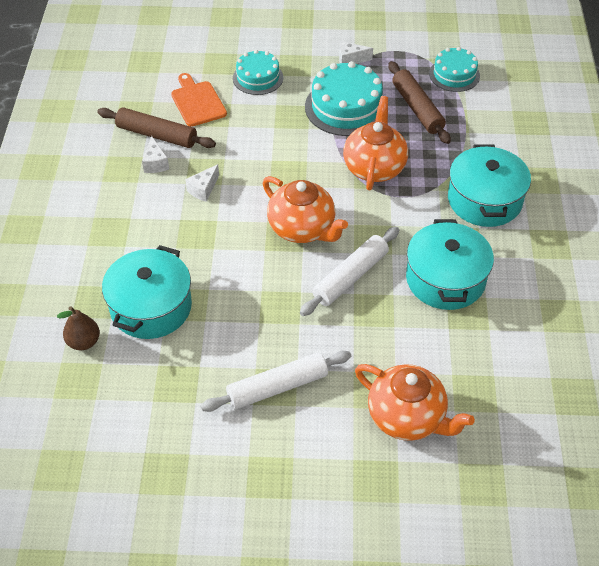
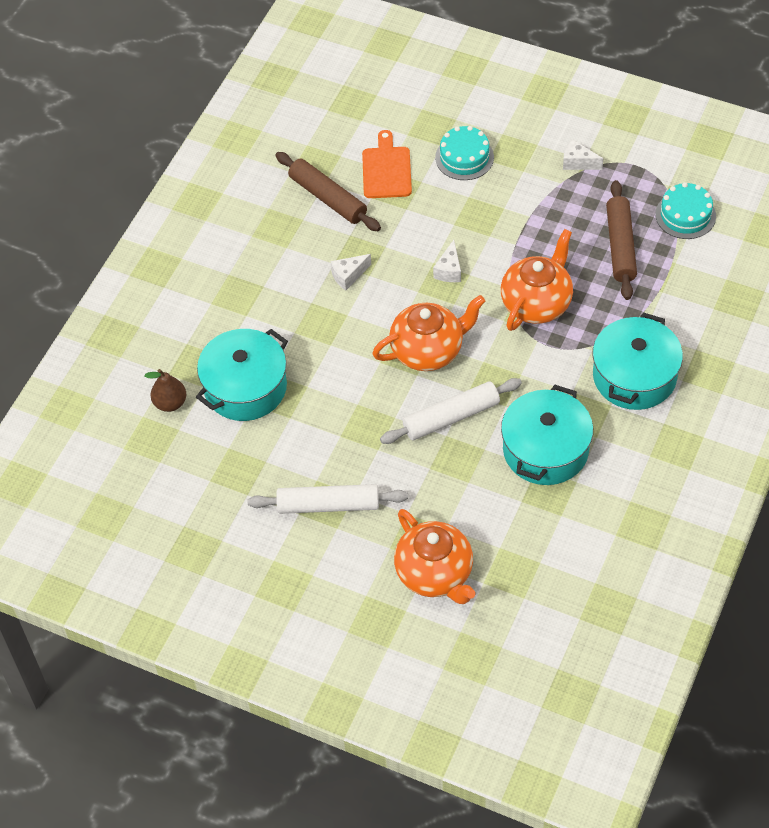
camera: 25 degrees right, 5 degrees up
white cheese [142,136,169,173] -> white cheese moved to [433,240,461,282]
orange teapot [263,176,348,243] -> orange teapot turned 90 degrees counterclockwise [372,295,485,371]
turquoise cake [305,61,384,136] -> none

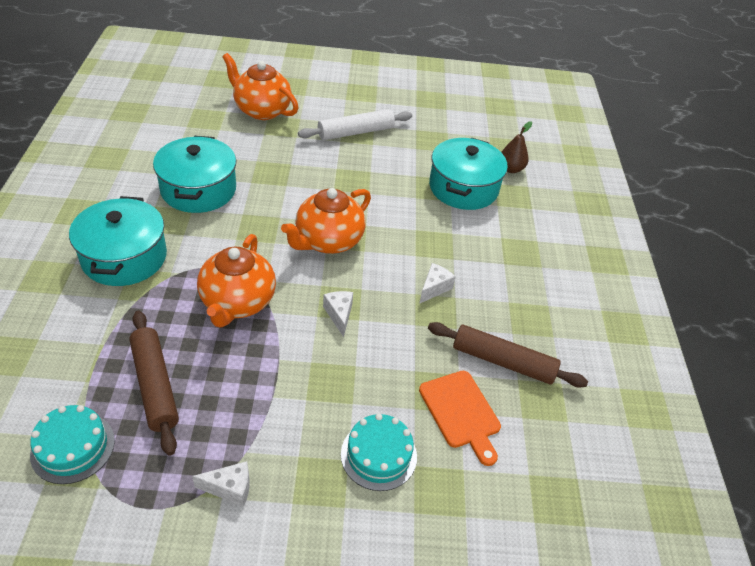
camera: 150 degrees right, 10 degrees down
white rolling pin [380,378,522,444] -> none

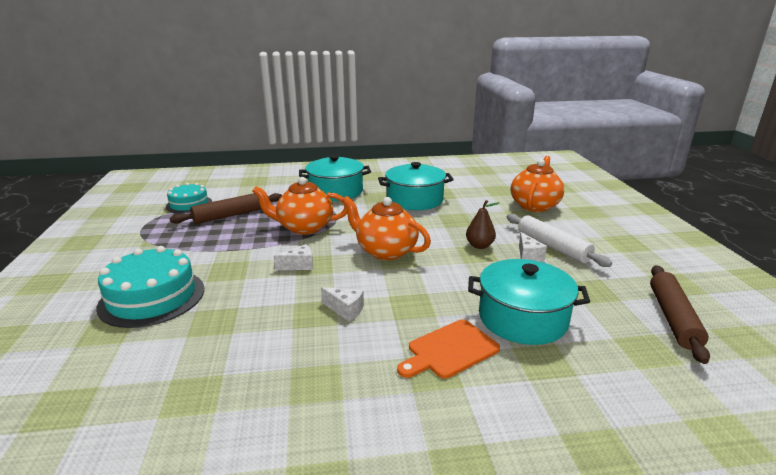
camera: 85 degrees right, 20 degrees down
white cheese [192,461,250,507] -> white cheese moved to [519,232,547,262]
turquoise cake [341,414,417,491] -> turquoise cake [97,246,204,328], size x1.59
orange cutting board [419,371,501,466] -> orange cutting board moved to [397,319,500,379]
brown rolling pin [428,322,588,388] -> brown rolling pin moved to [650,265,710,364]
brown pear [501,121,532,173] -> brown pear moved to [466,200,499,249]

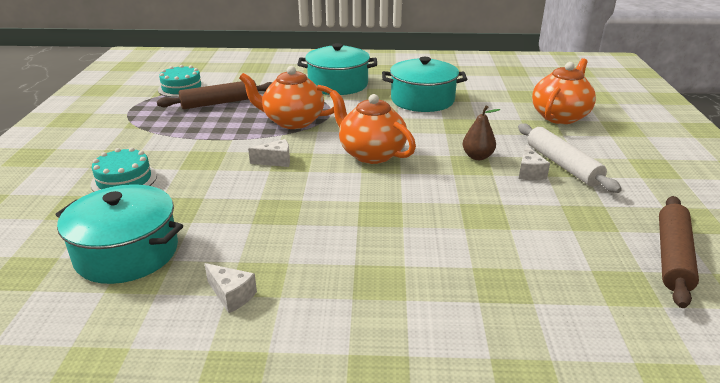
camera: 10 degrees right, 5 degrees up
turquoise cake [97,246,204,328] -> turquoise cake [91,147,157,192], size x0.63
white cheese [321,287,364,321] -> white cheese moved to [204,263,257,313]
orange cutting board [397,319,500,379] -> none
turquoise pot [468,259,590,345] -> turquoise pot moved to [56,184,183,284]

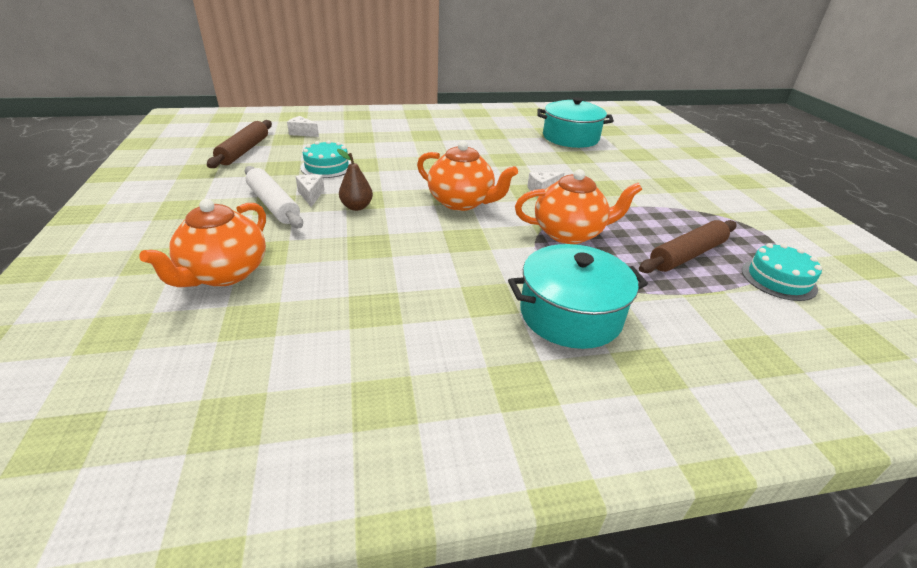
camera: 165 degrees right, 5 degrees up
turquoise cake [91,147,157,192] -> turquoise cake moved to [300,140,351,178]
white cheese [204,263,257,313] -> white cheese moved to [287,116,319,137]
turquoise pot [382,57,467,112] -> none

